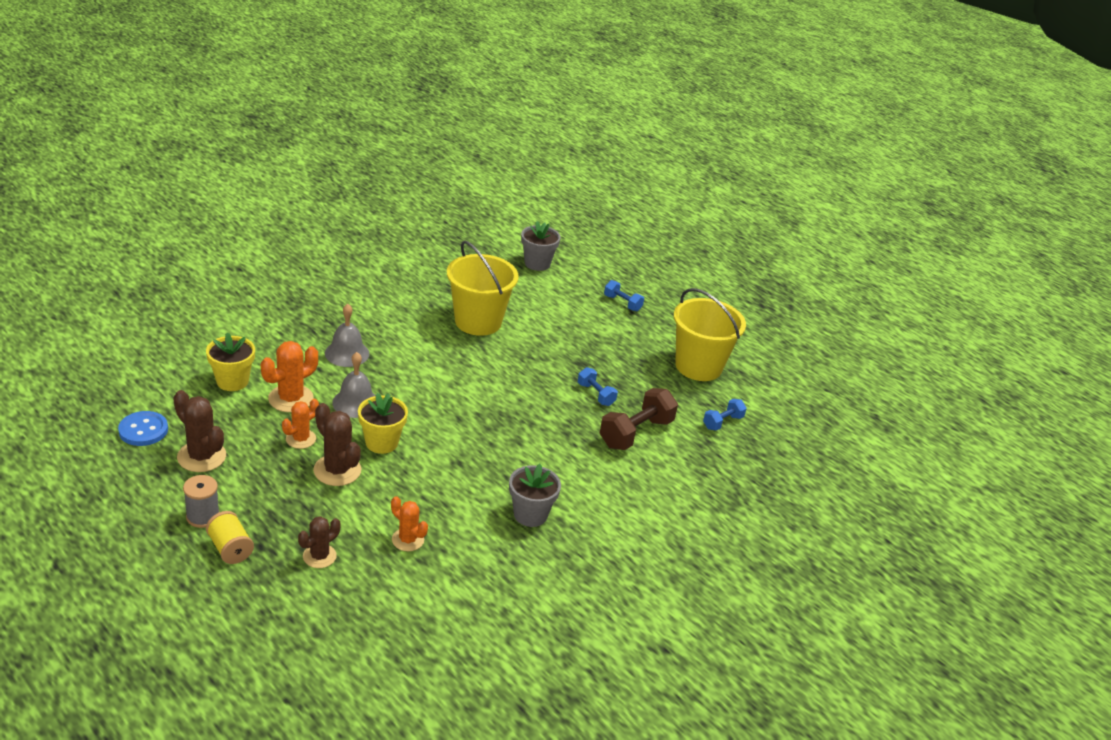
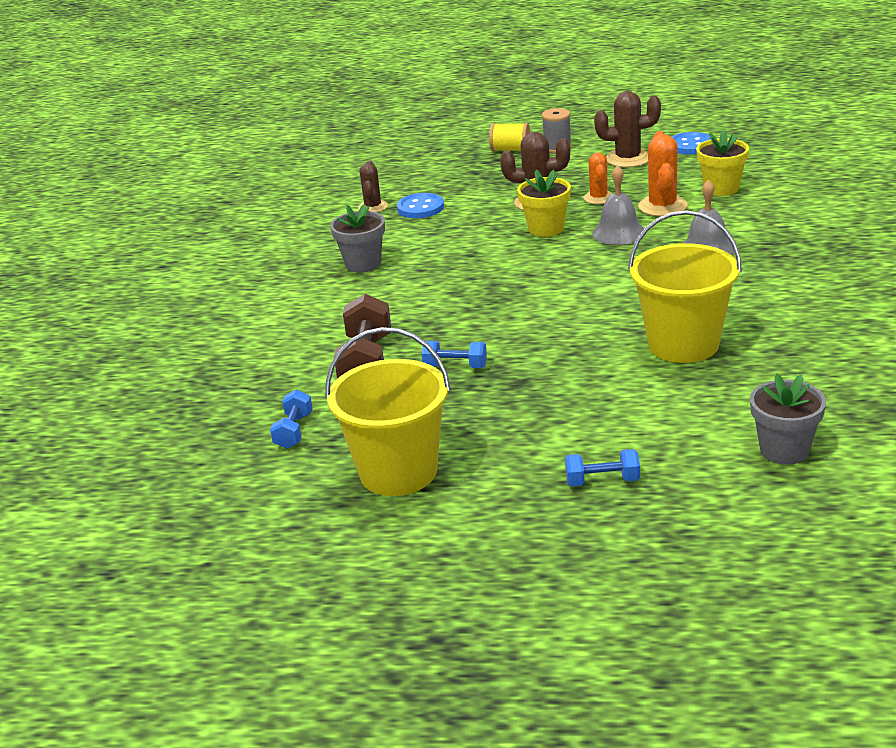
camera: 145 degrees right, 5 degrees down
brown cactus [298,516,340,568] -> brown cactus moved to [358,160,388,212]
orange cactus [391,496,428,551] -> blue button [397,193,444,218]

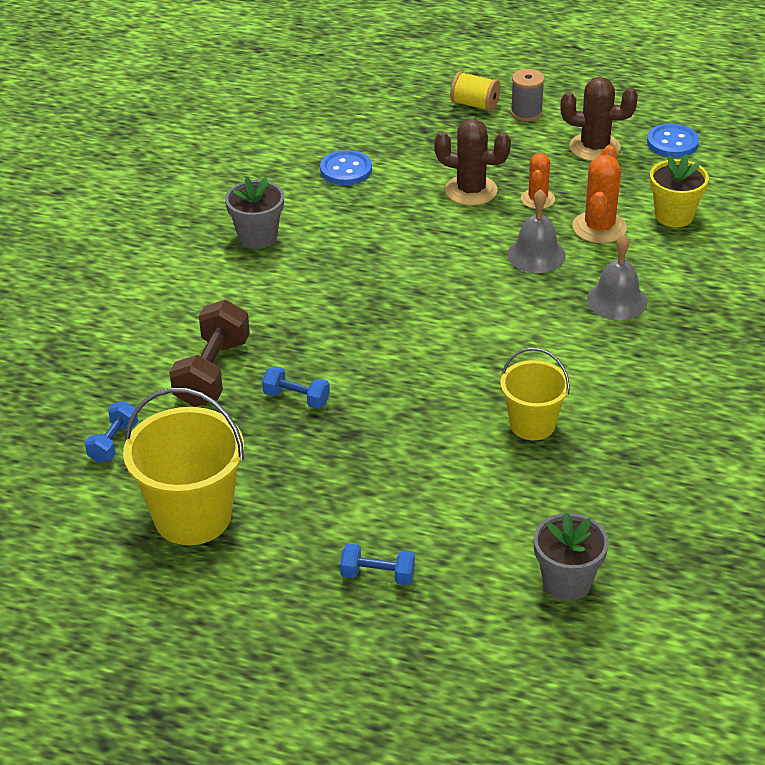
camera: 10 degrees right, 10 degrees up
brown cactus [358,160,388,212] -> none
yellow flower pot [517,170,571,237] -> none
yellow bucket [628,210,742,363] -> yellow bucket [500,348,570,440], size x0.62

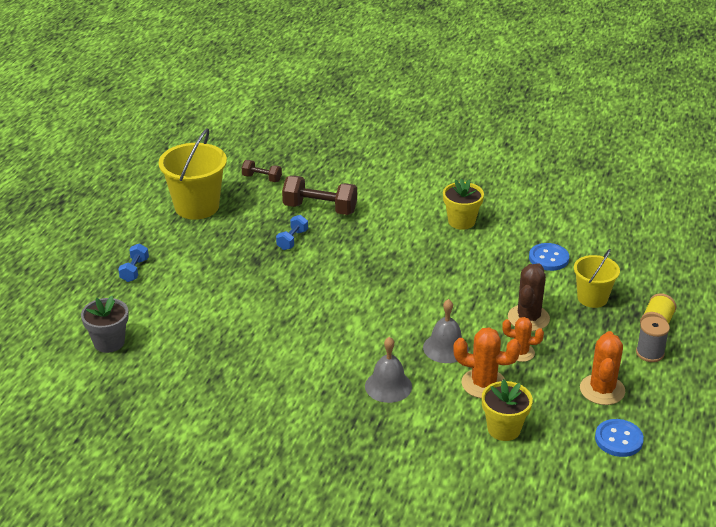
camera: 90 degrees right, 5 degrees down
blue dumbbell [85,401,138,463] -> brown dumbbell [242,160,282,182]
grey flower pot [225,177,284,249] -> yellow flower pot [443,179,484,230]
yellow bucket [500,348,570,440] -> yellow bucket moved to [574,249,620,308]
brown cactus [560,77,638,161] -> orange cactus [580,331,625,405]

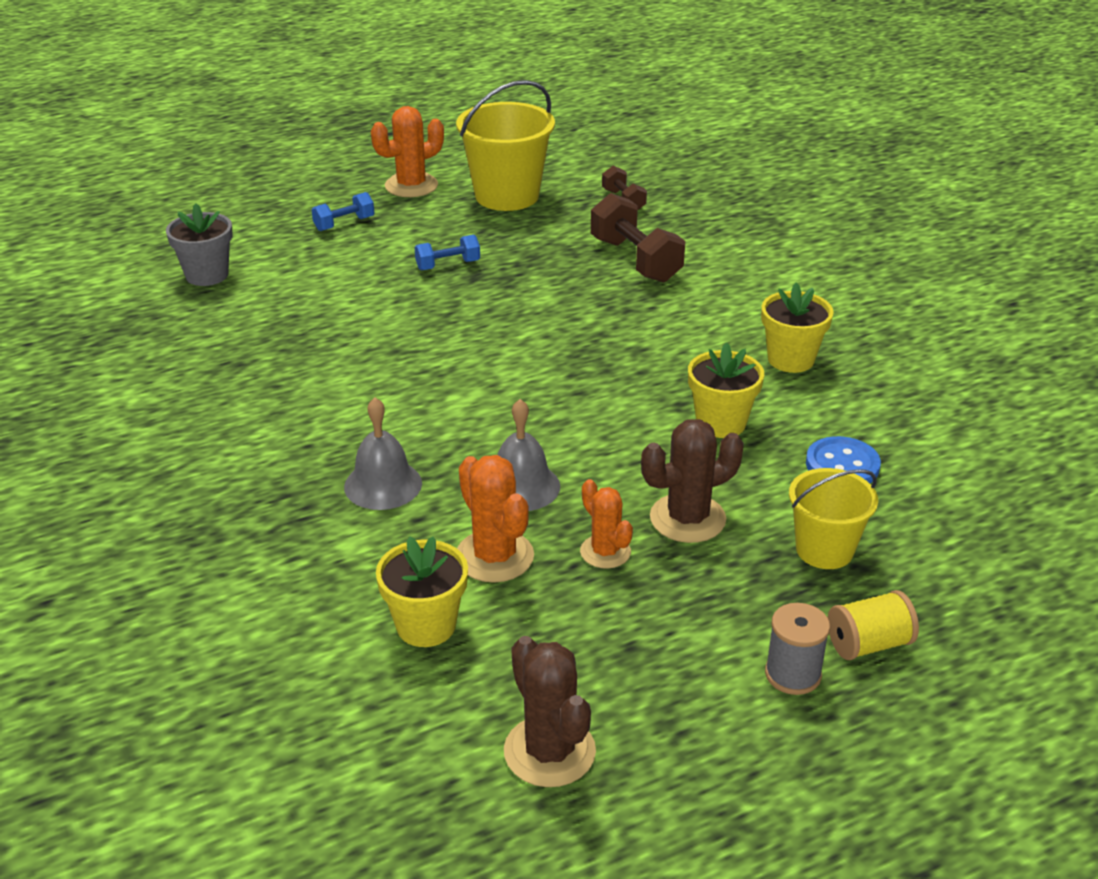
camera: 45 degrees right, 0 degrees up
blue dumbbell [276,215,308,250] -> blue dumbbell moved to [414,235,480,270]
orange cactus [580,331,625,405] -> orange cactus moved to [371,106,444,197]
blue button [595,419,644,457] -> brown cactus [504,636,596,787]
none -> yellow flower pot [688,343,764,438]

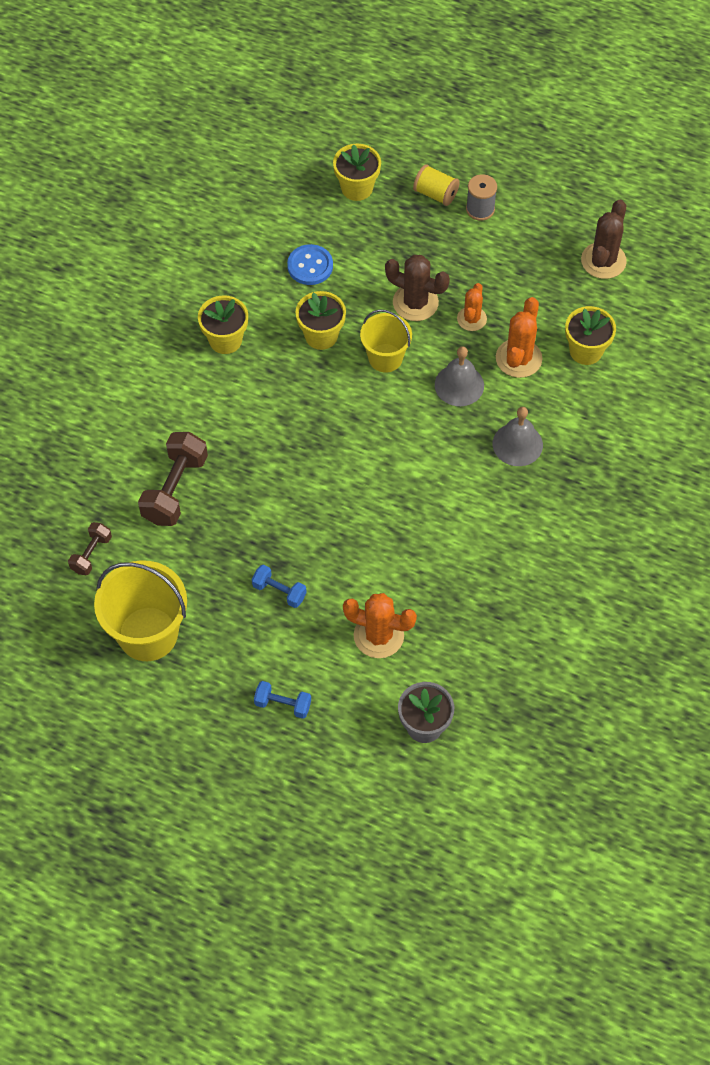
camera: 130 degrees left, 25 degrees up
orange cactus [371,106,444,197] -> orange cactus moved to [343,593,417,658]
yellow bucket [789,468,878,569] -> yellow bucket moved to [360,309,412,373]
none -> yellow flower pot [333,144,381,201]

